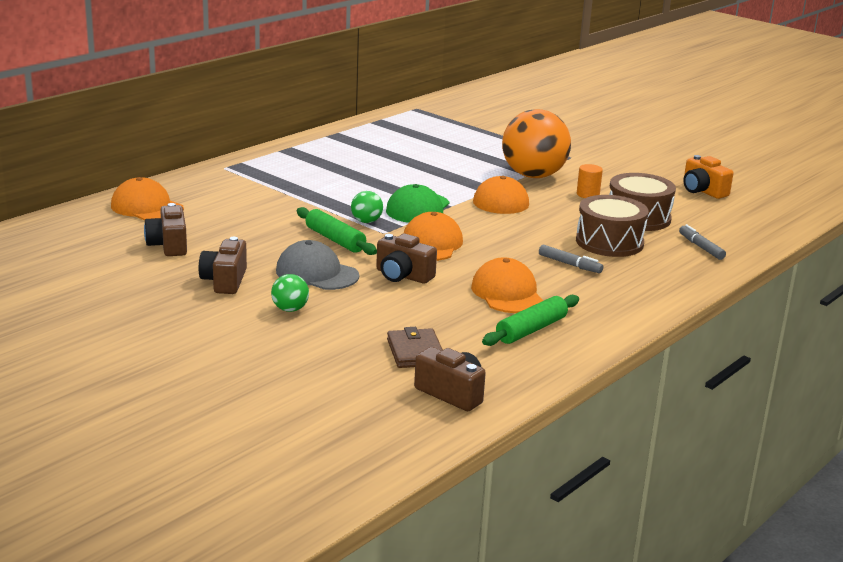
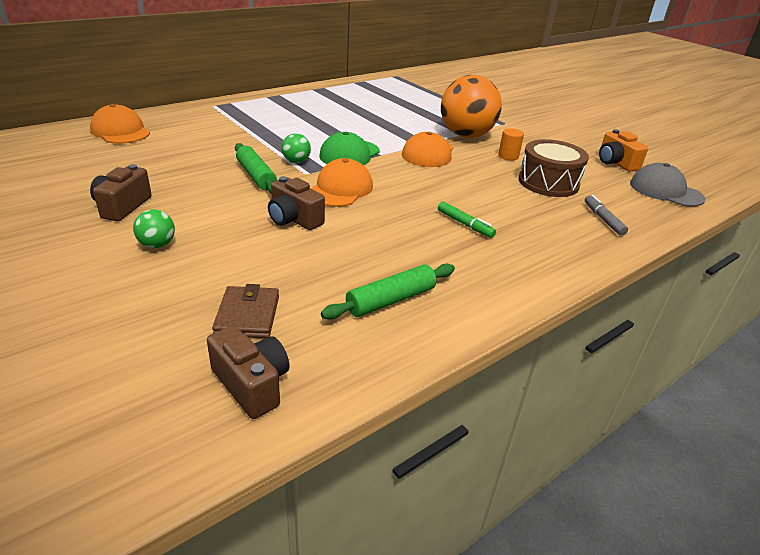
camera: 10 degrees right, 10 degrees up
brown camera [144,203,187,256] -> none
grey cap [276,240,359,290] -> grey cap moved to [630,163,706,207]
orange cap [471,258,543,313] -> none
grey marker [539,245,603,273] -> green marker [438,201,496,238]
brown drum [576,195,648,257] -> none

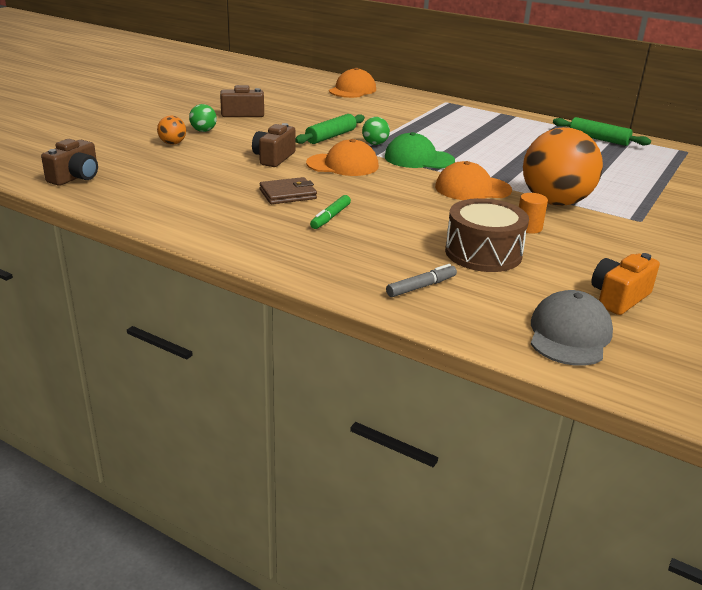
camera: 70 degrees right, 5 degrees down
brown wallet [212,284,279,338] -> brown wallet moved to [259,177,317,204]
green rolling pin [321,264,455,320] -> green rolling pin moved to [553,117,651,146]
none -> orange ball [157,116,186,145]

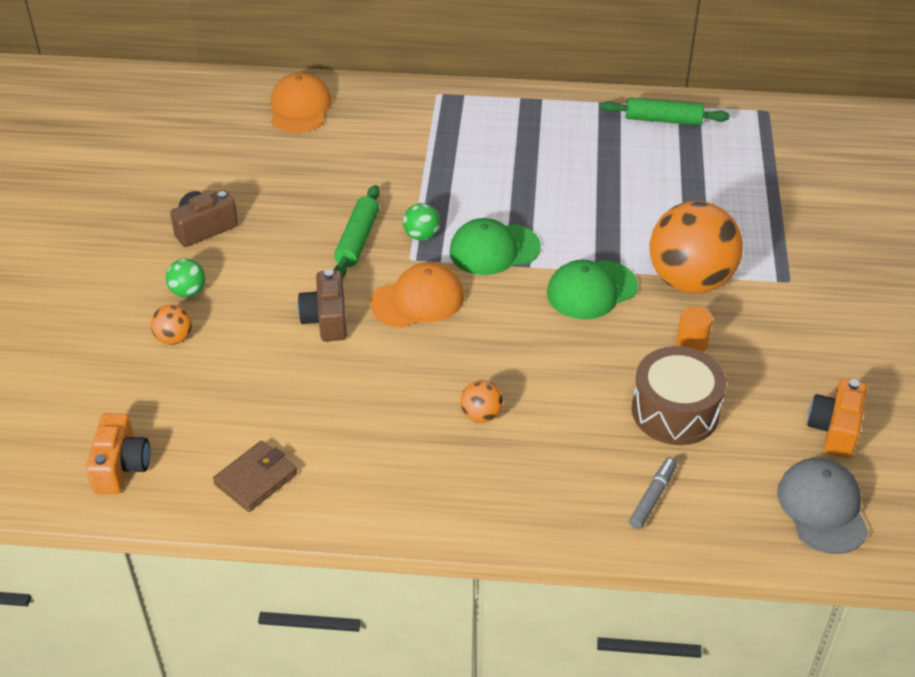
camera: 25 degrees left, 15 degrees up
brown camera [41,139,98,186] -> orange camera [86,413,150,494]
brown wallet [259,177,317,204] -> brown wallet moved to [213,441,297,512]
green marker [310,195,351,229] -> orange ball [461,380,503,423]
orange cap [435,161,512,200] -> green cap [547,260,638,320]

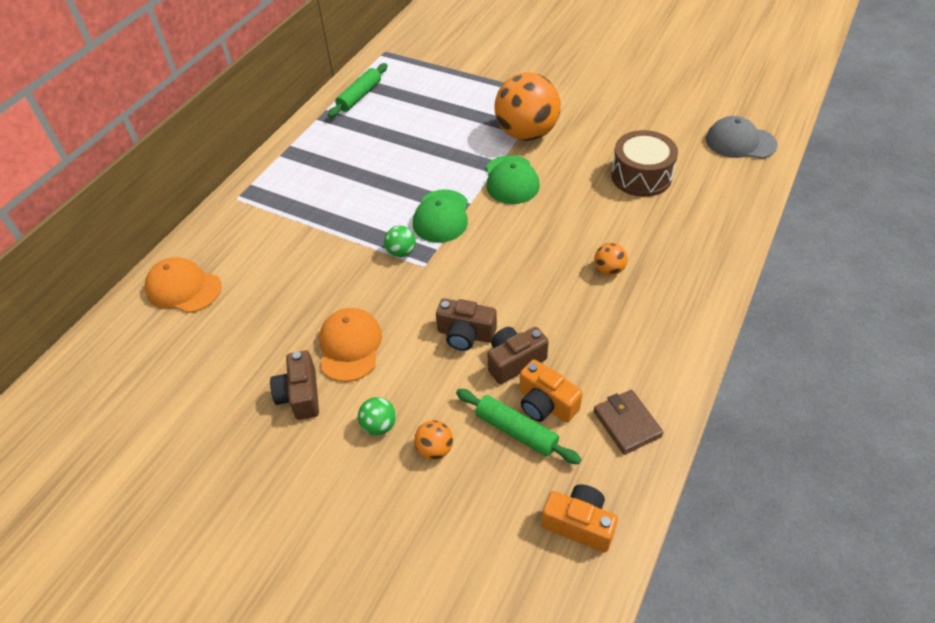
camera: 65 degrees left, 5 degrees up
green rolling pin [334,185,380,278] -> green rolling pin moved to [456,389,581,464]
orange cap [370,262,464,328] -> orange cap moved to [319,308,382,382]
grey marker [629,457,677,529] -> none
orange cylinder [676,306,713,352] -> none
orange camera [807,378,867,458] -> orange camera moved to [520,360,583,423]
none -> brown camera [488,327,549,384]

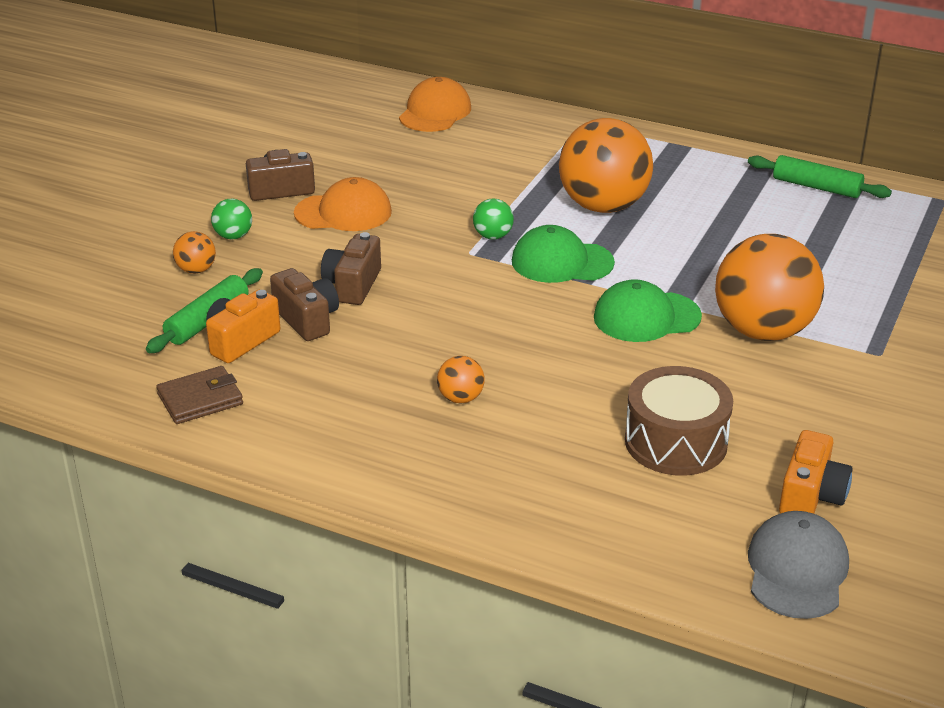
camera: 85 degrees right, 15 degrees down
orange camera [542,484,618,553] -> orange camera moved to [779,430,853,514]
none -> orange ball [559,118,653,213]

